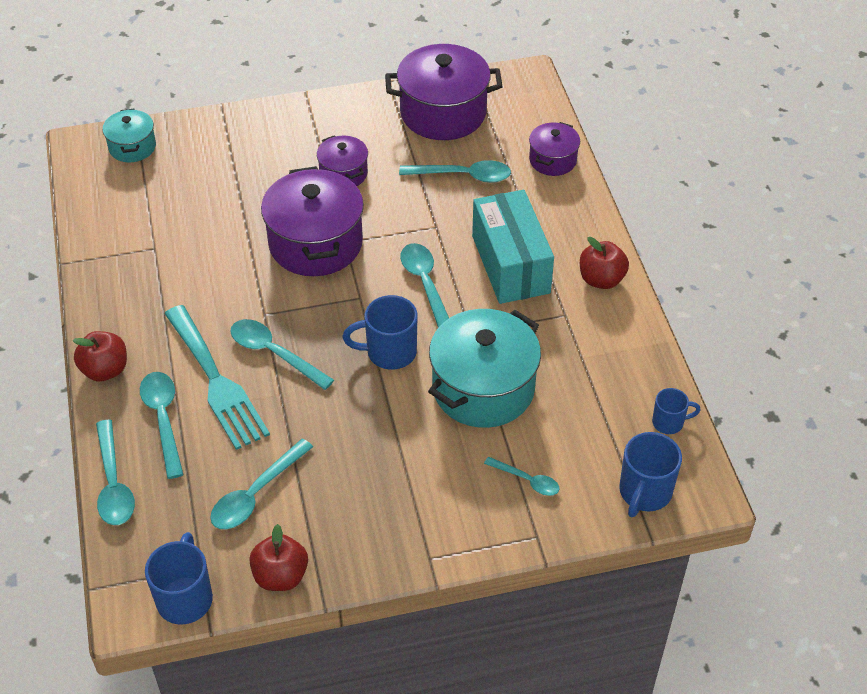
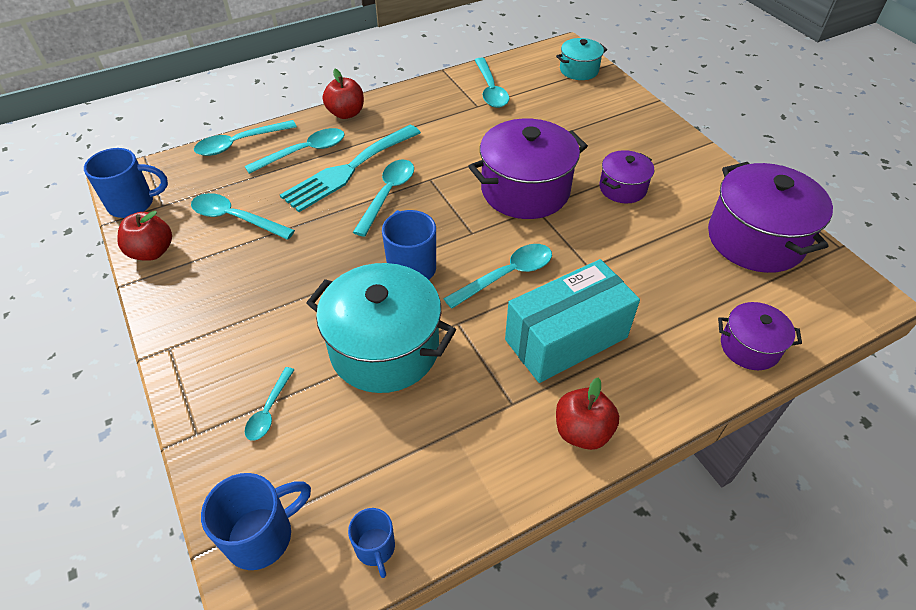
camera: 75 degrees right, 0 degrees up
turquoise spoon [399,160,511,183] -> turquoise spoon moved to [475,58,509,108]
blue mug [620,432,682,517] -> blue mug turned 135 degrees clockwise [201,473,311,570]

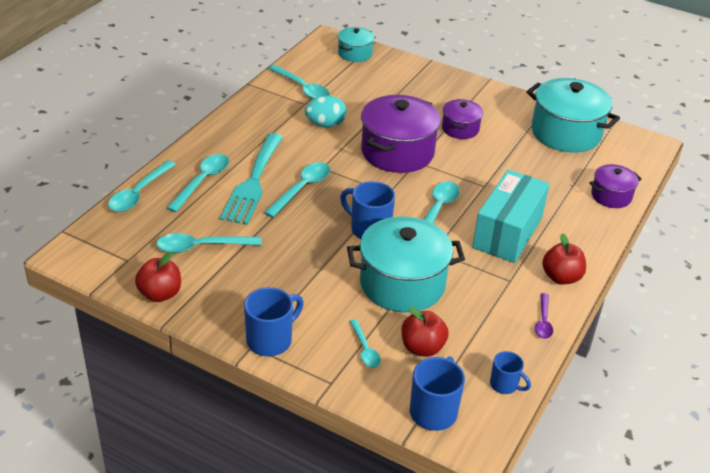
camera: 35 degrees left, 10 degrees down
blue mug [84,148,168,218] -> blue mug moved to [244,287,304,356]
red apple [323,69,364,119] -> red apple moved to [401,306,449,357]
turquoise spoon [353,159,414,237] -> turquoise spoon turned 45 degrees clockwise [264,162,330,218]
purple pot [708,162,833,273] -> turquoise pot [526,78,620,152]
none -> turquoise egg [305,96,347,127]
none -> purple spoon [535,293,553,339]

